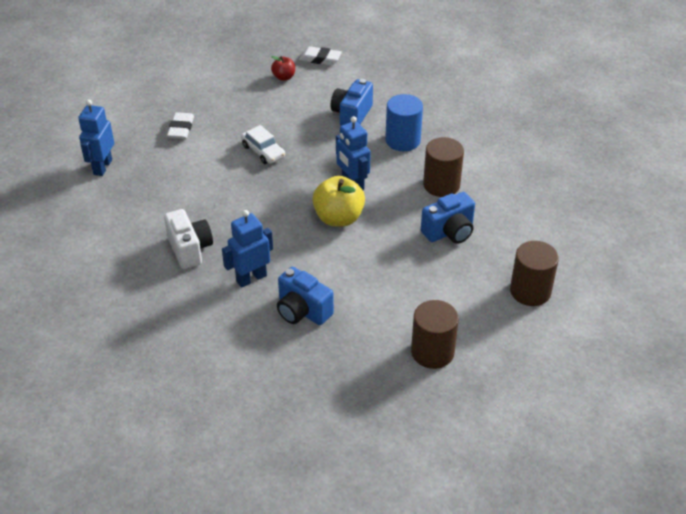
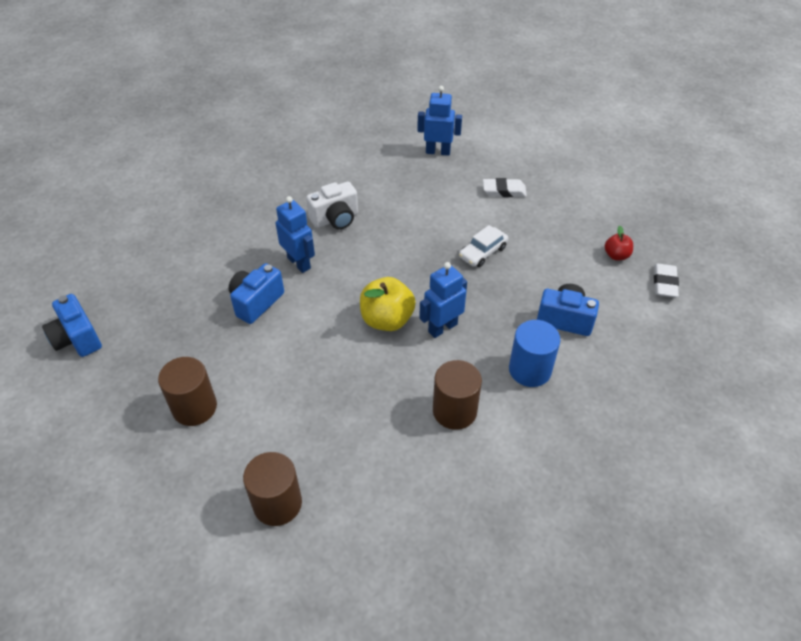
camera: 85 degrees right, 5 degrees up
blue camera [421,192,475,244] -> blue camera moved to [42,294,102,357]

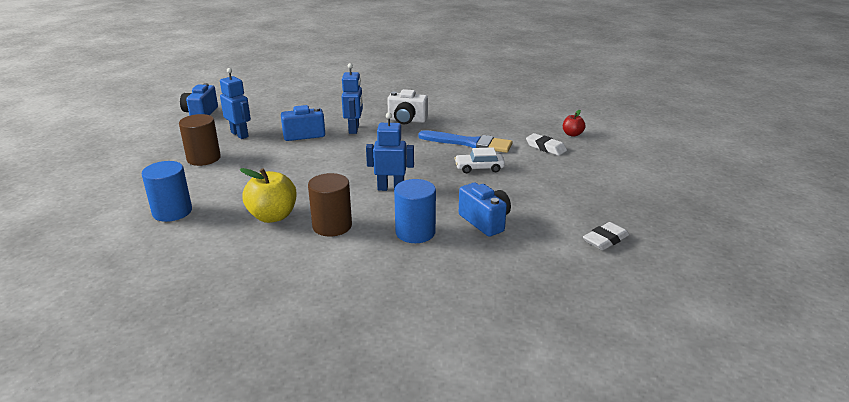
camera: 40 degrees right, 20 degrees down
brown cylinder [243,452,302,526] -> blue cylinder [142,161,192,222]
yellow apple [360,277,416,331] -> yellow apple moved to [240,168,296,223]
blue robot [417,86,462,156] -> blue robot moved to [220,68,251,139]
red apple [605,226,633,260] -> red apple moved to [563,110,586,137]
none -> blue brush [418,130,513,153]

